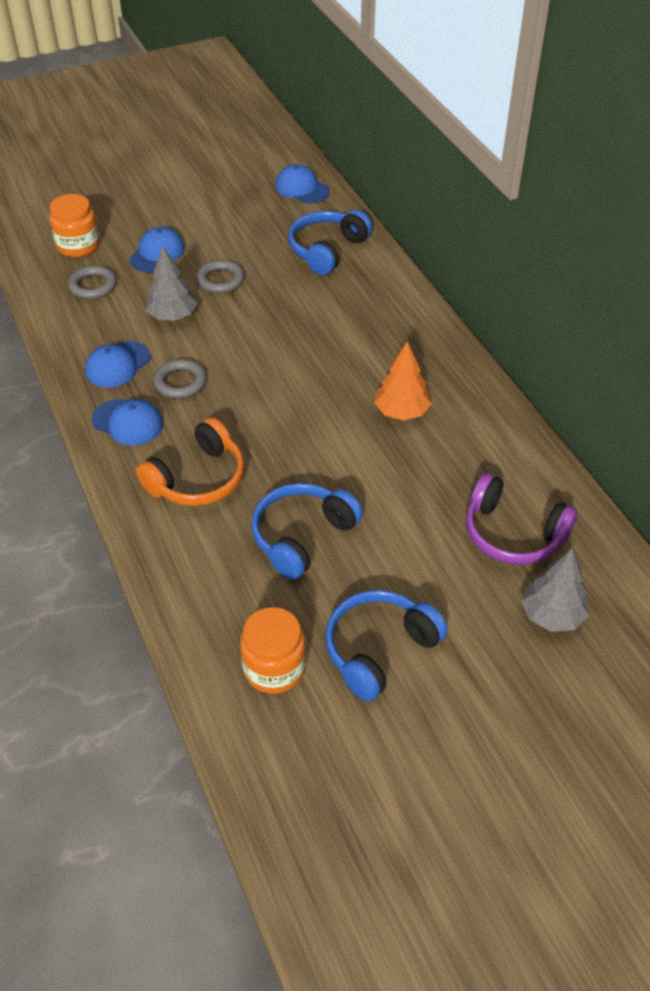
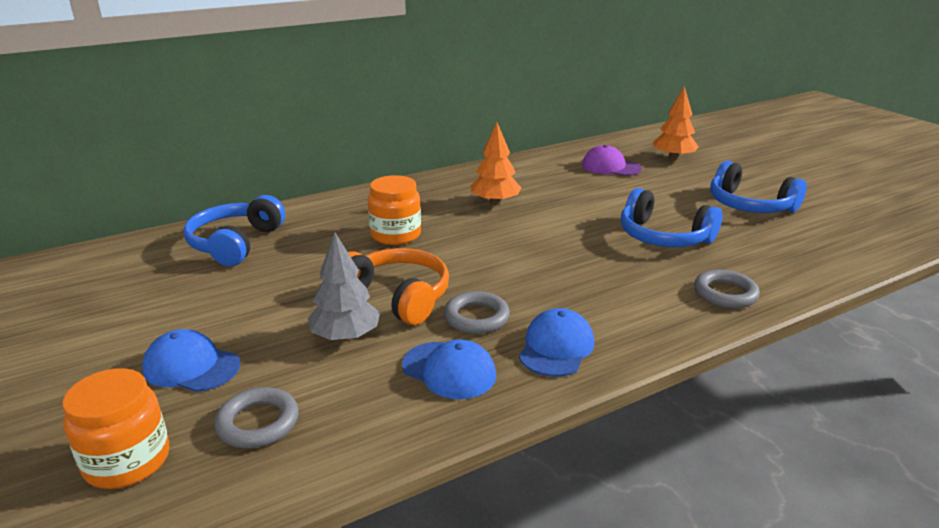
camera: 95 degrees left, 20 degrees down
orange headphones [136,417,245,506] -> orange headphones moved to [348,248,449,325]
grey ring [196,260,244,294] -> grey ring moved to [694,270,760,309]
orange jar [240,607,306,694] -> orange jar moved to [368,175,421,245]
blue cap [275,164,330,203] -> none
blue headphones [288,210,372,275] -> blue headphones turned 75 degrees clockwise [184,195,285,266]
purple headphones [466,473,577,565] -> purple cap [582,145,642,176]
grey tree [521,548,589,632] -> orange tree [653,86,698,160]

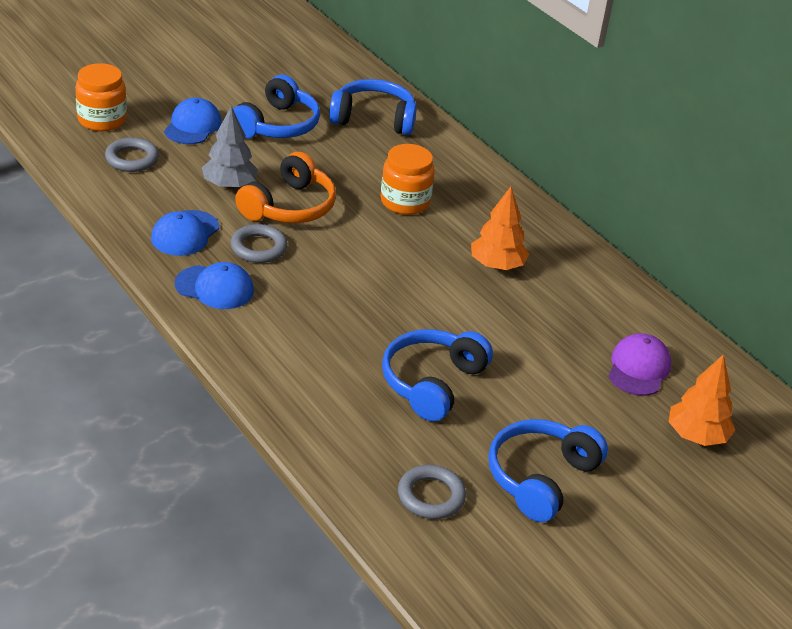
camera: 80 degrees right, 10 degrees up
grey ring [694,270,760,309] -> grey ring moved to [398,465,466,519]
none -> blue headphones [233,75,320,138]

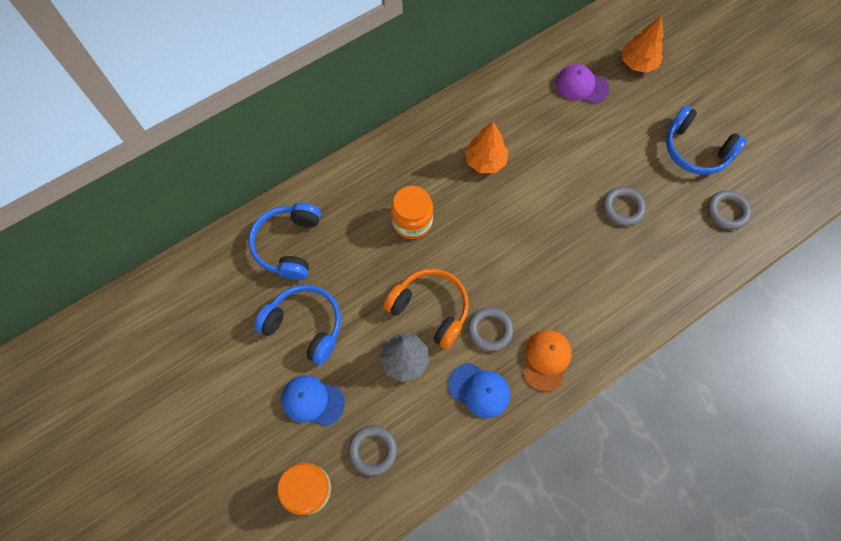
camera: 85 degrees left, 30 degrees up
blue cap [175,262,254,309] -> orange cap [523,330,572,392]
blue headphones [382,329,493,422] -> grey ring [603,187,646,226]

